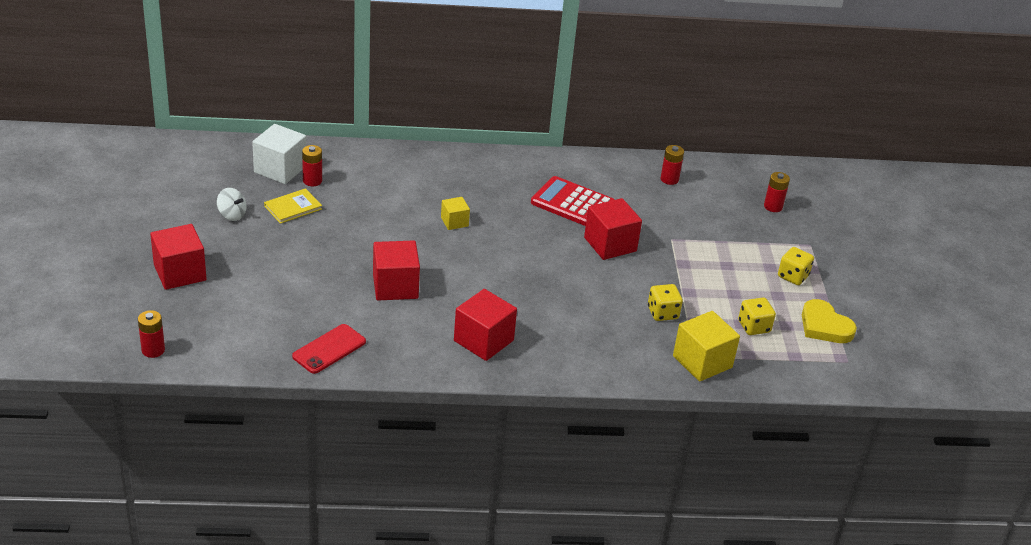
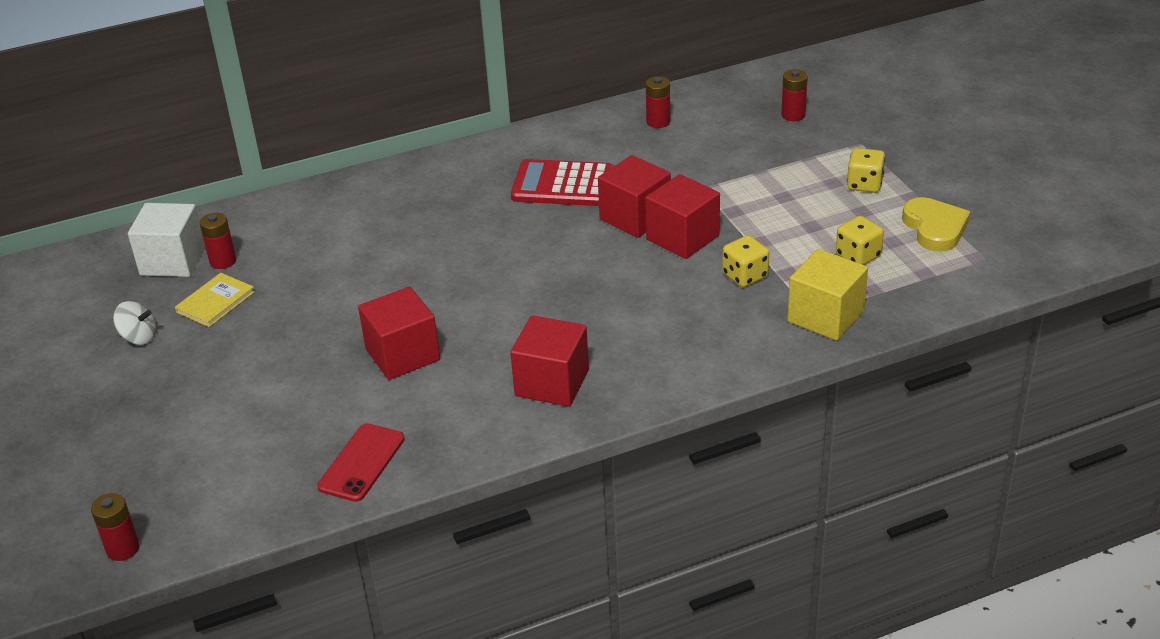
camera: 15 degrees left, 0 degrees up
red cube [150,224,207,290] -> red cube moved to [645,174,720,259]
yellow cube [441,197,470,230] -> none
yellow heart [802,299,857,343] -> yellow heart turned 135 degrees counterclockwise [902,197,970,252]

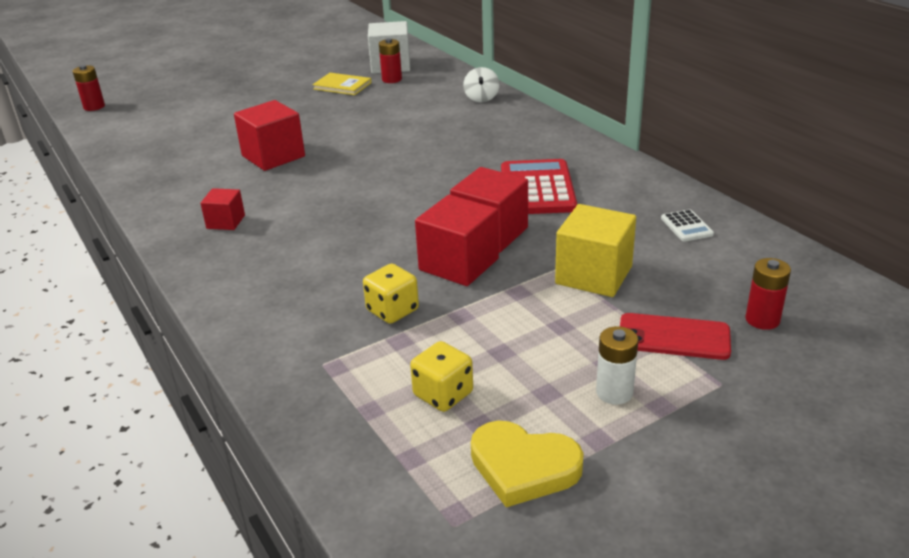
camera: 80 degrees right, 5 degrees down
white spinning top [113,301,156,345] -> white spinning top moved to [463,67,499,102]
red phone [317,423,405,502] -> red phone moved to [620,313,731,360]
red cube [510,315,589,407] -> red cube [200,188,245,230], size x0.56
red battery [646,76,670,128] -> white calculator [661,209,714,242]
yellow cube [787,249,868,340] -> yellow cube moved to [555,204,636,297]
yellow dice [847,148,885,193] -> white battery [596,326,638,405]
yellow heart [902,197,970,252] -> yellow heart turned 45 degrees clockwise [471,421,584,507]

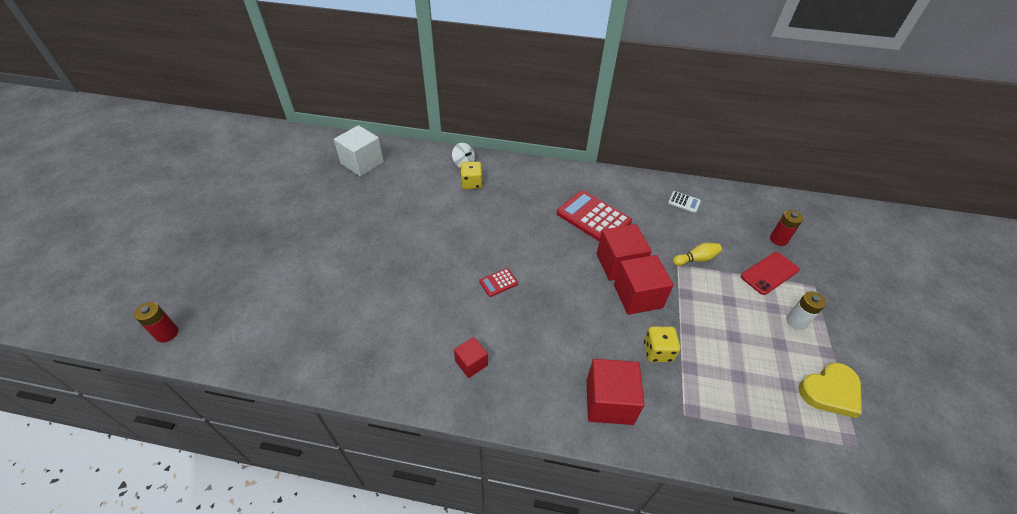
camera: 50 degrees left, 15 degrees up
red cube [234,100,305,171] -> red cube moved to [586,359,644,425]
yellow book [312,73,372,95] -> none
red battery [379,38,402,83] -> none
yellow dice [410,341,473,412] -> yellow dice moved to [460,162,483,189]
yellow cube [555,204,636,297] -> yellow bowling pin [673,243,722,266]
none -> red calculator [479,268,518,297]

